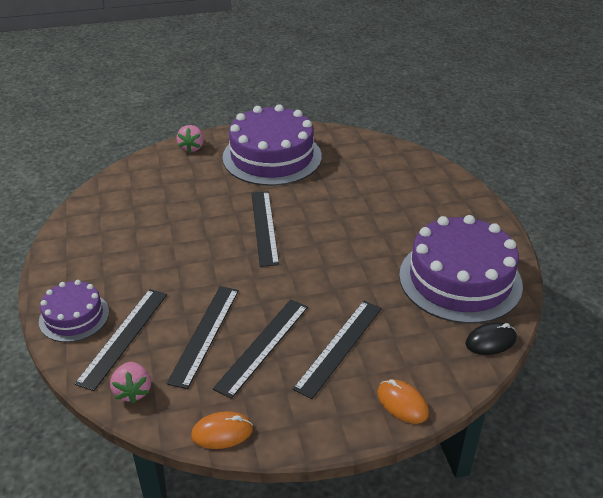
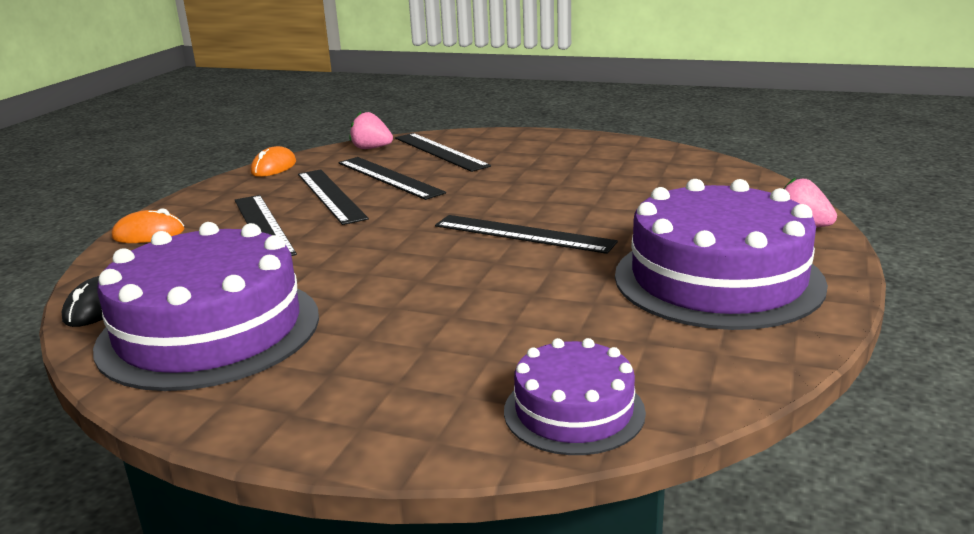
camera: 125 degrees right, 15 degrees down
purple cake [39,280,109,342] -> purple cake moved to [504,338,646,455]

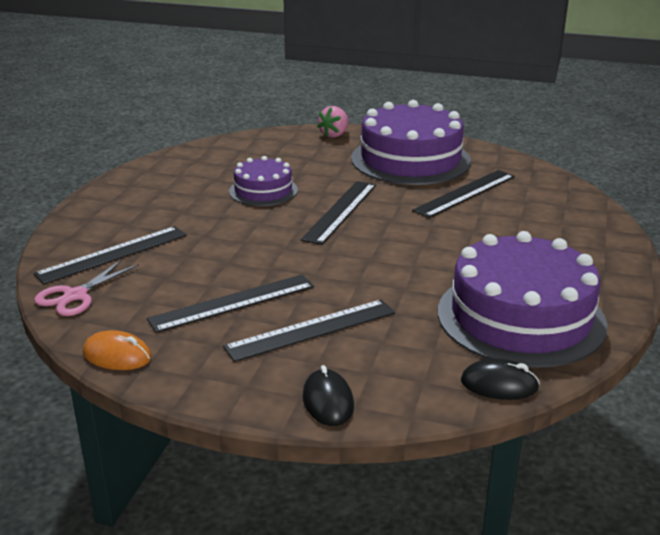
camera: 95 degrees left, 5 degrees up
orange mouse [112,208,184,243] -> black mouse [303,365,354,426]
black ruler [338,157,446,200] -> black ruler moved to [412,170,515,218]
pink strawberry [349,112,393,149] -> pink scissors [34,259,139,316]
purple cake [504,338,646,455] -> purple cake moved to [229,156,298,206]

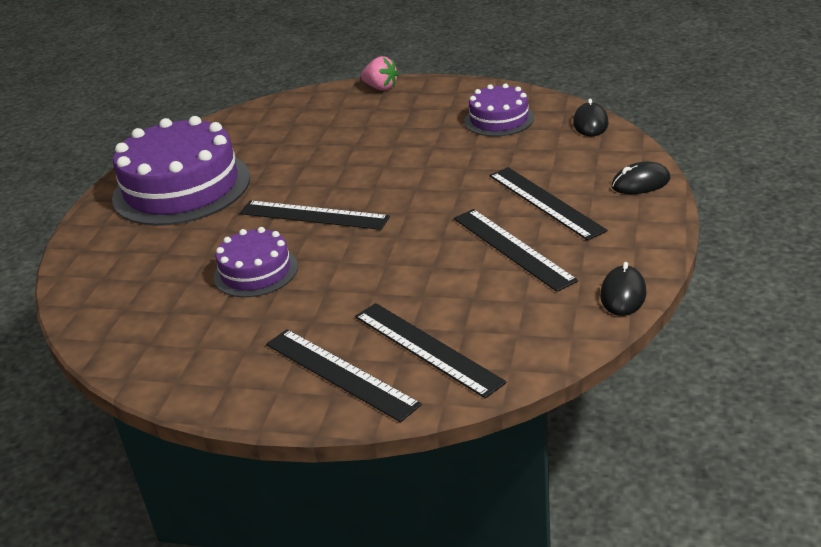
camera: 90 degrees left, 5 degrees up
pink scissors [34,259,139,316] -> none
orange mouse [83,330,152,370] -> black mouse [600,262,646,316]
pink strawberry [317,106,349,138] -> pink strawberry moved to [361,56,399,91]
black ruler [412,170,515,218] -> black ruler moved to [266,329,422,422]
purple cake [438,231,608,368] -> purple cake [464,83,534,136], size x0.53

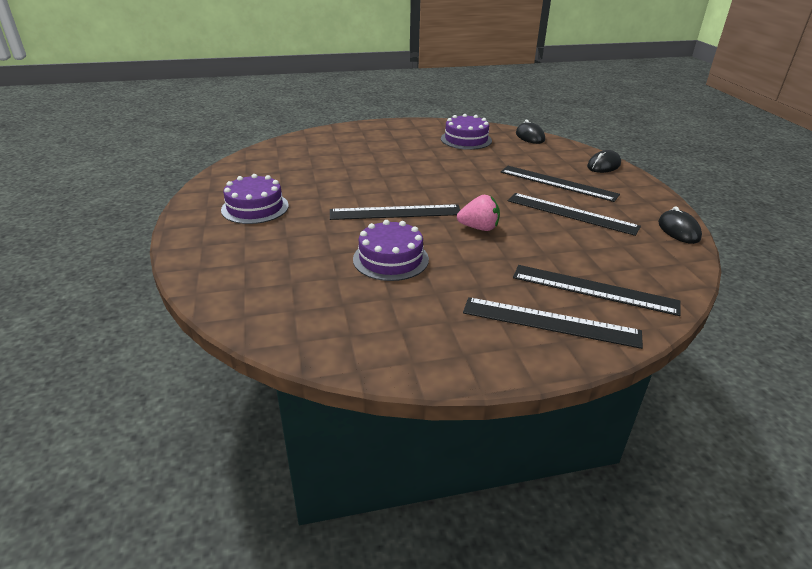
camera: 30 degrees left, 0 degrees up
purple cake [112,116,250,226] -> purple cake [221,174,289,224], size x0.53
pink strawberry [361,56,399,91] -> pink strawberry moved to [457,195,500,231]

